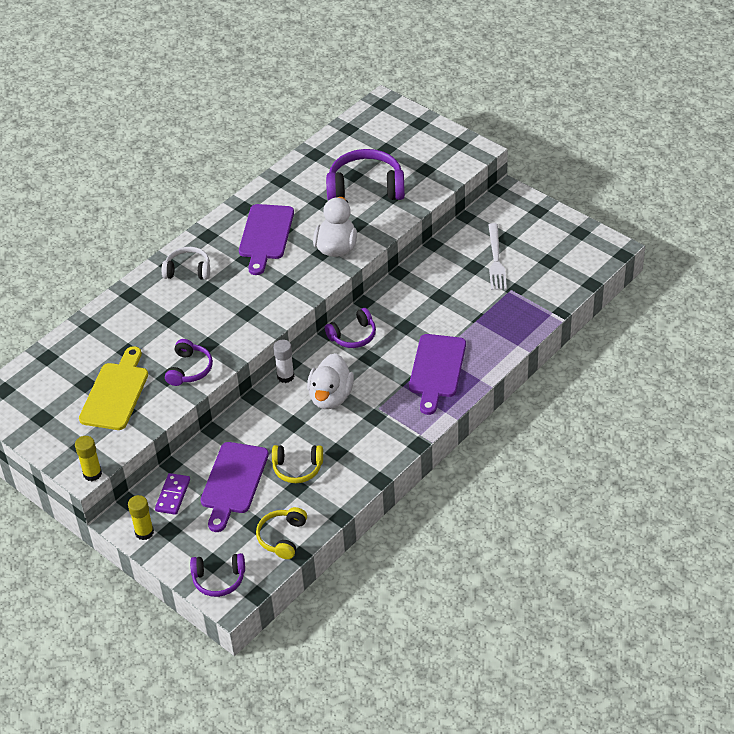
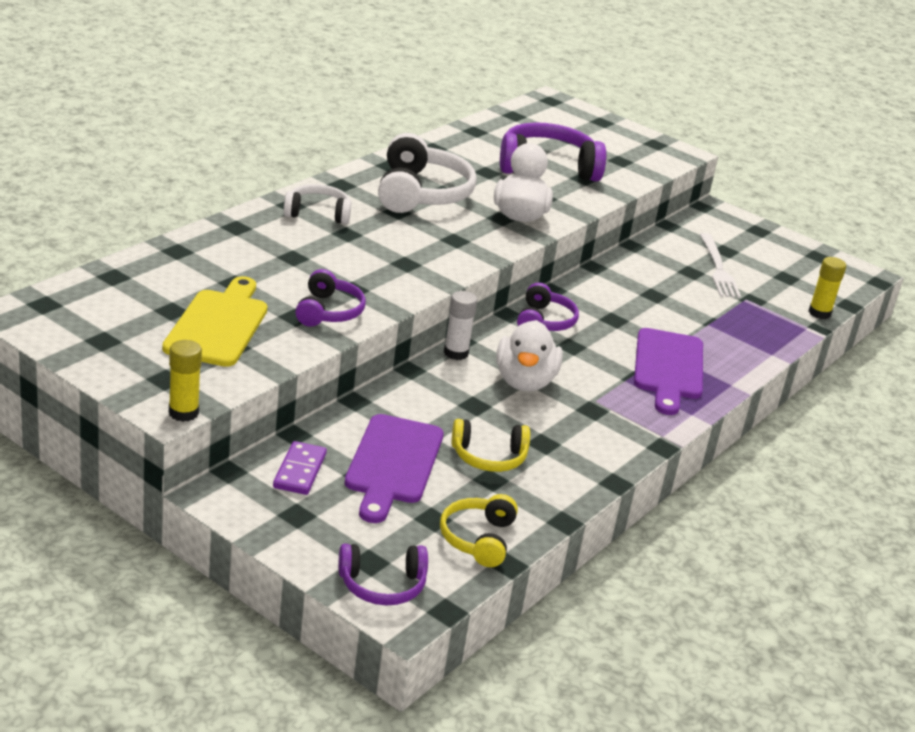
camera: 10 degrees left, 15 degrees down
yellow glue stick [128,495,154,540] -> yellow glue stick moved to [809,257,846,319]
purple cutting board [239,204,294,275] -> white headphones [378,133,477,213]
purple headphones [325,308,376,348] -> purple headphones turned 45 degrees counterclockwise [517,282,579,331]

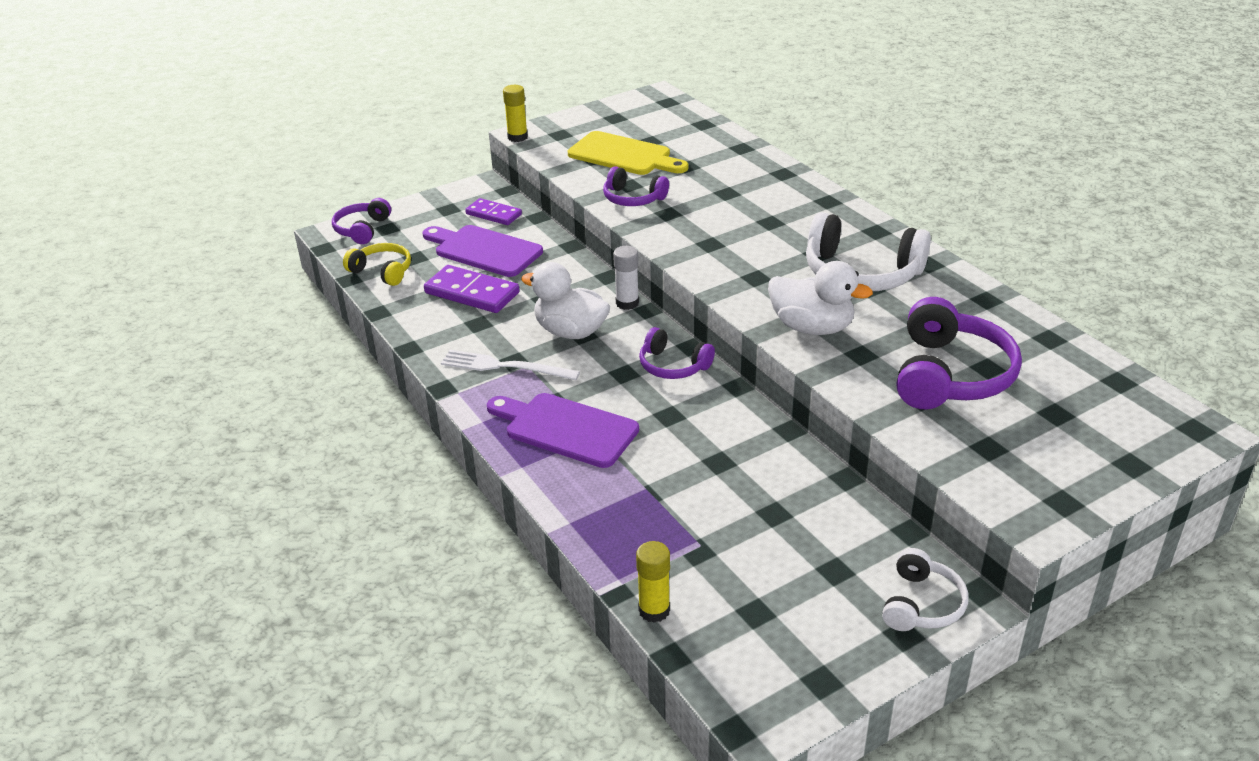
camera: 115 degrees right, 5 degrees up
white headphones [284,184,352,224] -> white headphones moved to [882,548,968,631]
yellow headphones [452,419,530,472] -> purple domino [424,265,520,313]
white fork [700,233,741,298] -> white fork moved to [441,350,580,380]

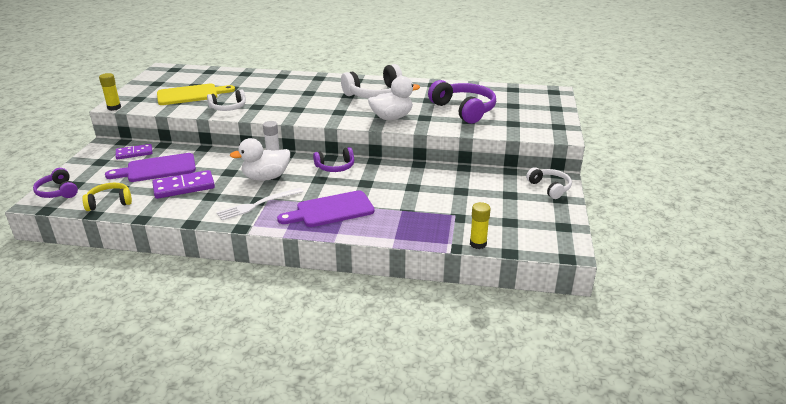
camera: 50 degrees left, 5 degrees down
purple headphones [603,166,669,206] -> white headphones [207,89,246,111]

